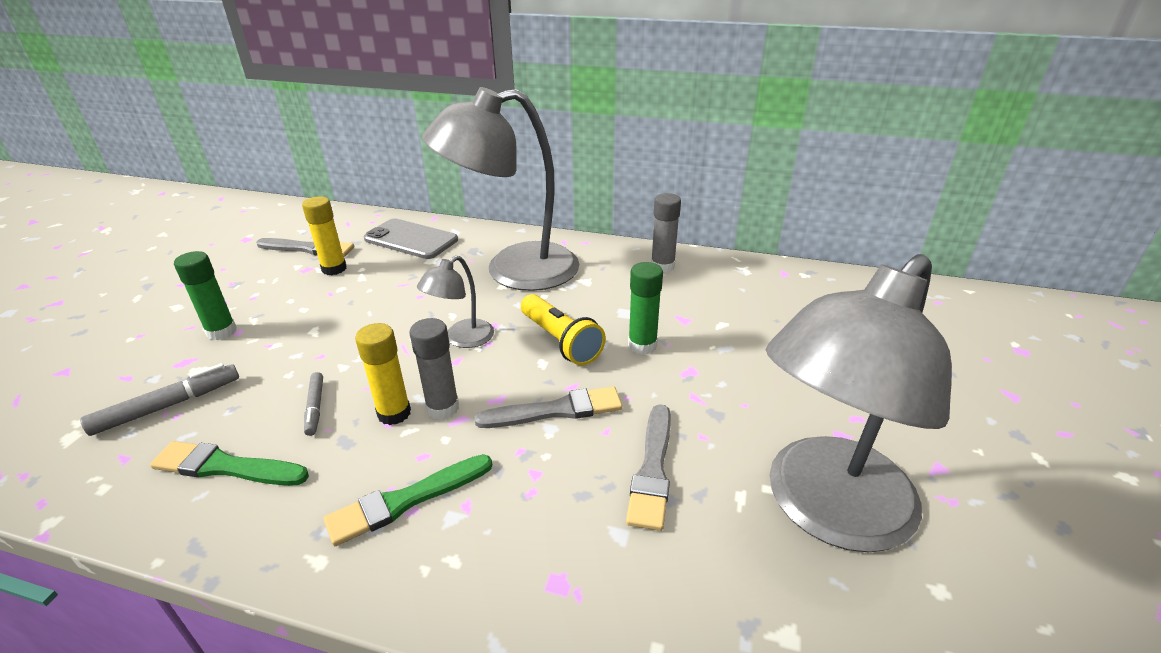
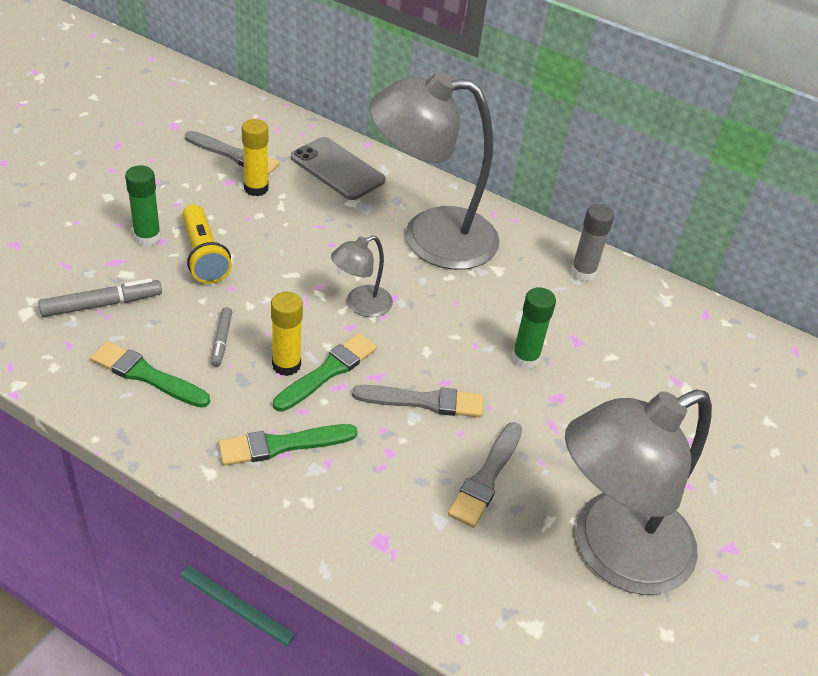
camera: 10 degrees right, 10 degrees up
grey glue stick [409,318,459,420] -> green brush [273,333,377,412]
yellow flashlight [521,294,606,365] -> yellow flashlight moved to [182,204,232,284]

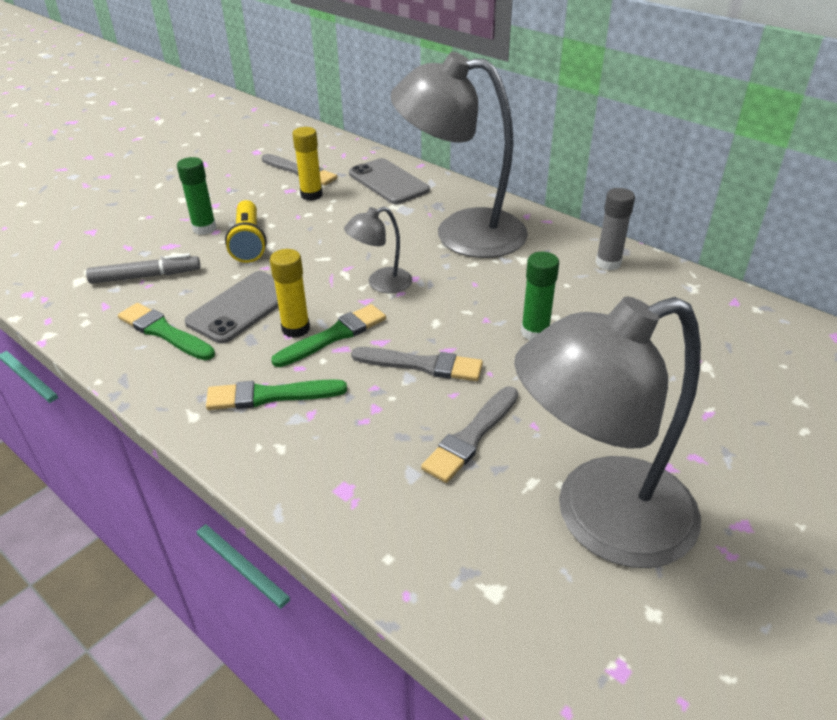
camera: 15 degrees right, 5 degrees down
grey marker [211,307,232,367] -> grey phone [184,271,279,343]

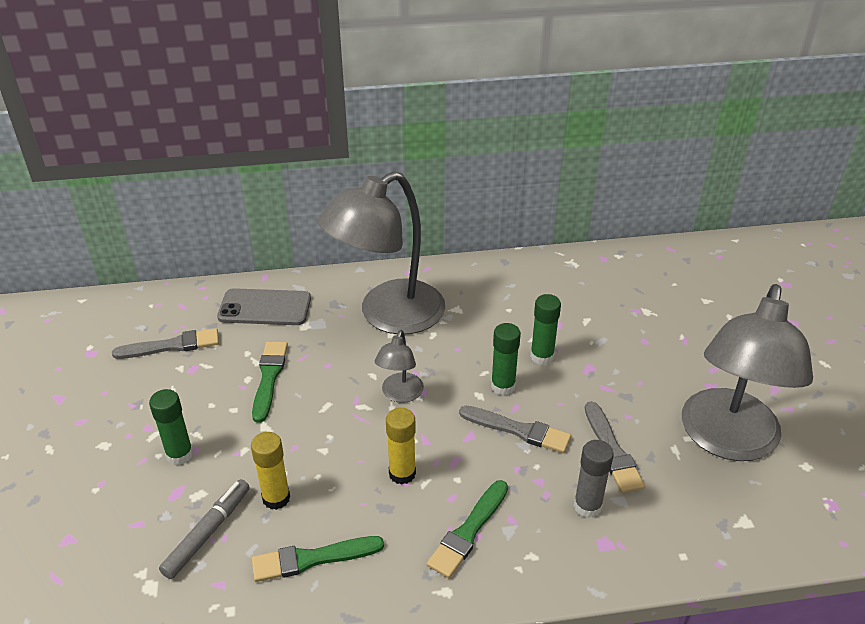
camera: 50 degrees left, 0 degrees up
grey phone [184,271,279,343] -> none
yellow flashlight [225,200,266,263] -> none
green brush [271,304,386,367] -> green brush moved to [252,341,288,423]
yellow glue stick [292,127,323,201] -> yellow glue stick moved to [251,432,290,510]
grey brush [351,347,483,381] -> grey brush turned 60 degrees clockwise [459,405,571,453]
grey glue stick [596,188,635,270] -> grey glue stick moved to [574,440,614,518]
none -> green glue stick [491,323,521,395]

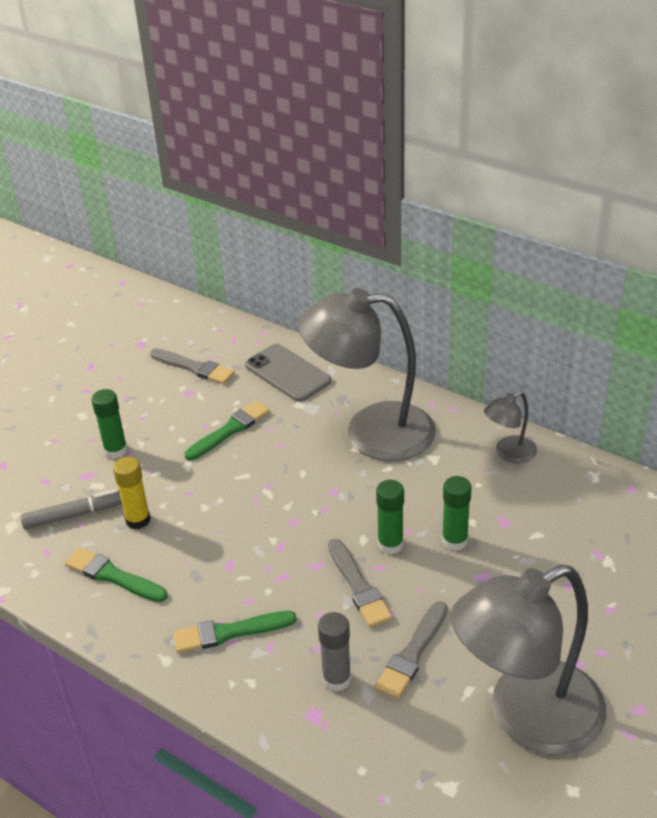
camera: 45 degrees right, 0 degrees up
grey lamp [375,330,424,403] -> grey lamp moved to [484,391,537,463]
yellow glue stick [386,408,416,484] -> none

